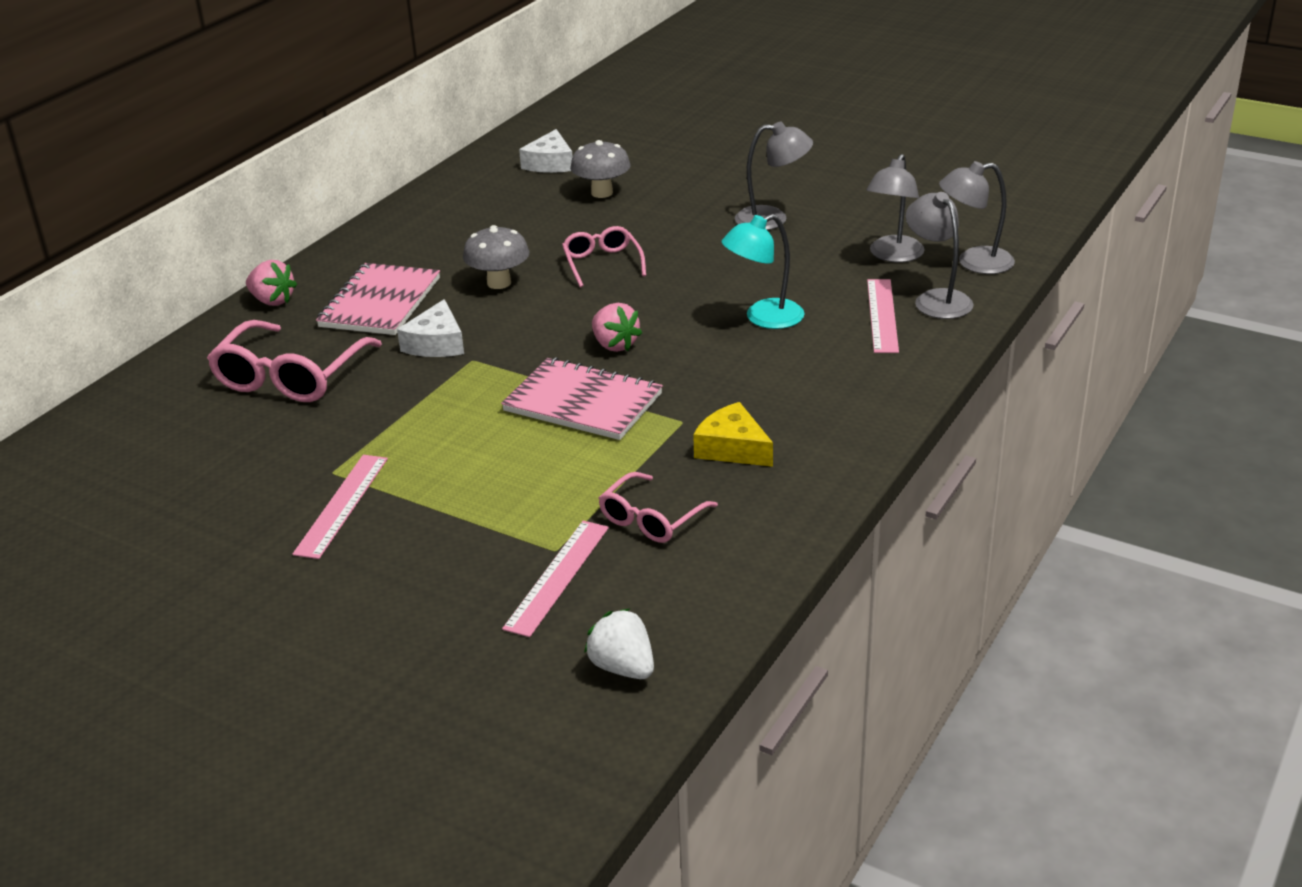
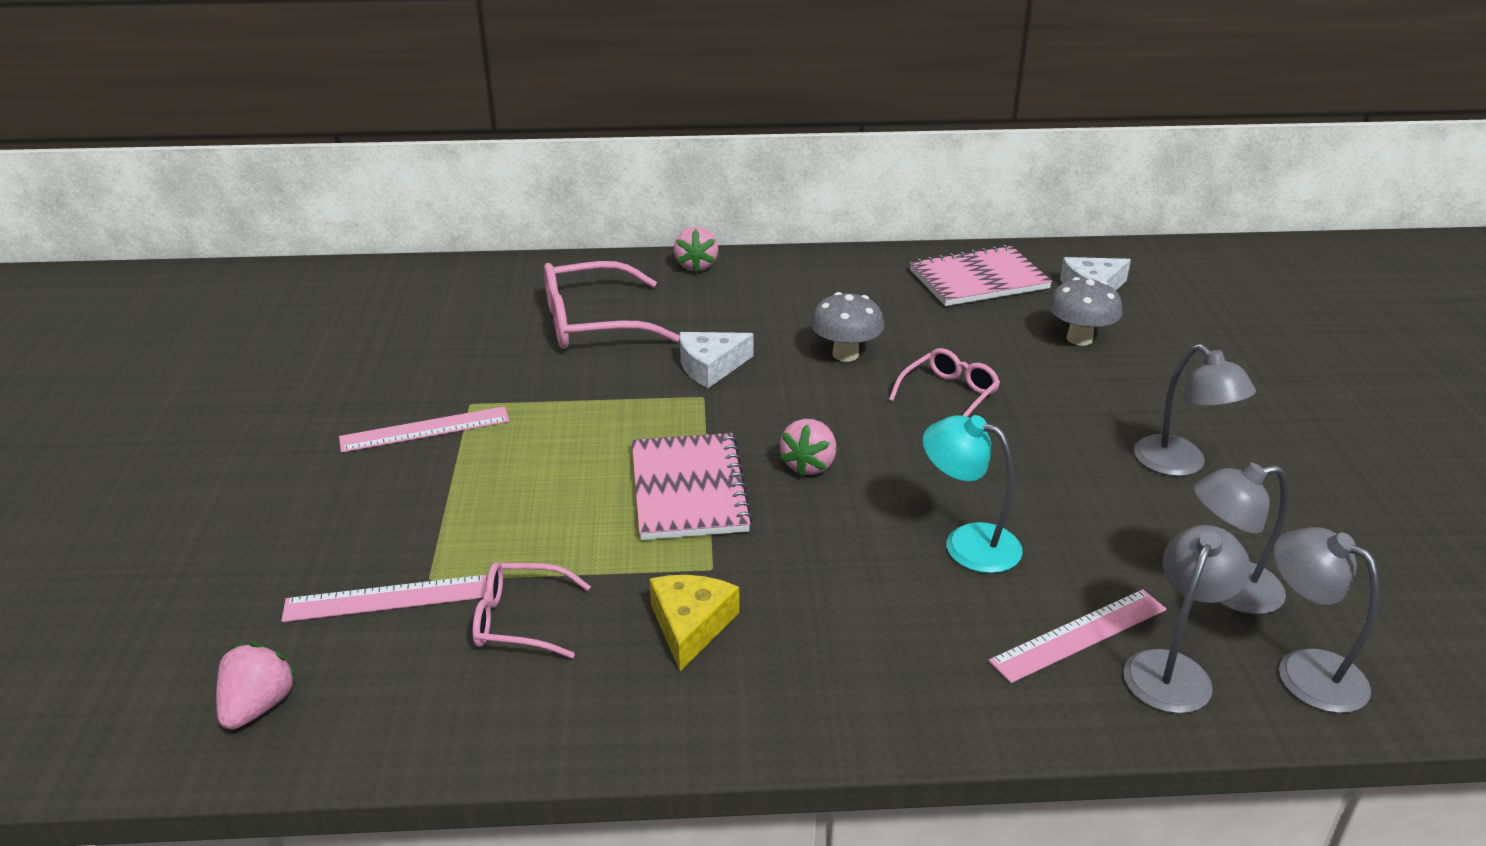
camera: 55 degrees right, 0 degrees up
pink notebook [316,263,440,335] -> pink notebook moved to [910,245,1052,306]
white strawberry [584,608,654,679] -> pink strawberry [216,643,297,730]

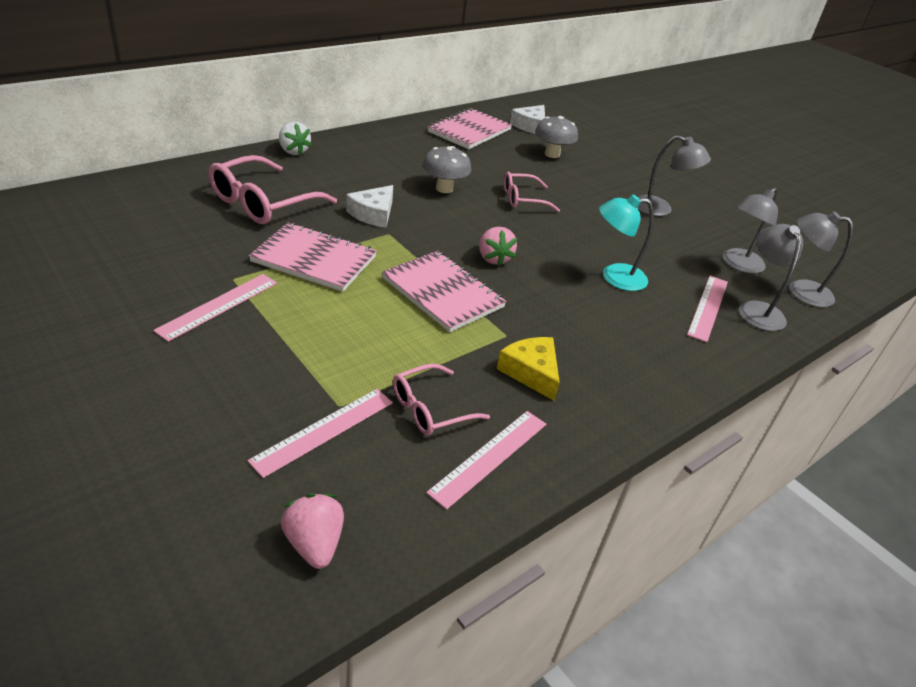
camera: 40 degrees left, 5 degrees up
pink strawberry [674,227,718,273] -> white strawberry [279,122,312,156]
pink glasses [889,348,1000,417] -> pink glasses turned 105 degrees counterclockwise [504,172,560,212]
none -> pink notebook [249,222,377,292]
none -> pink ruler [426,411,546,510]

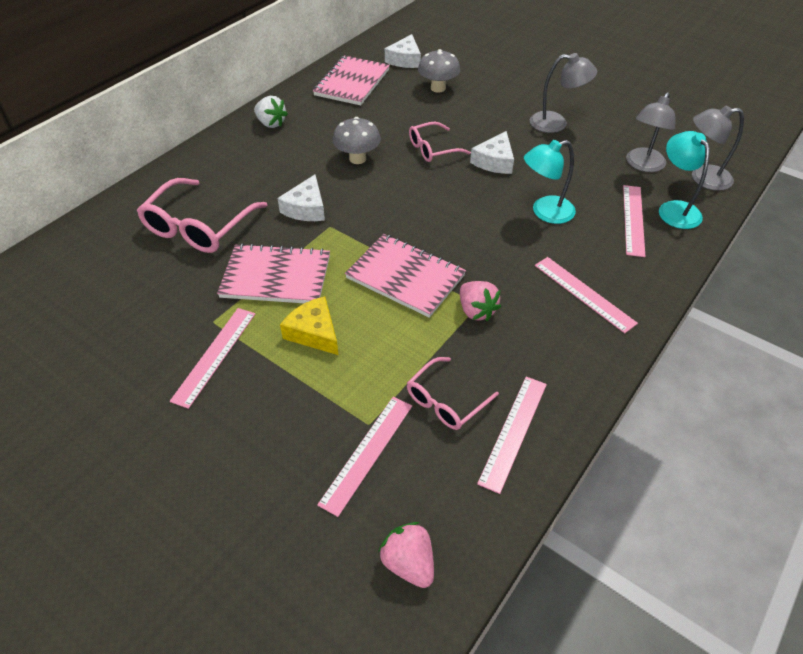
camera: 10 degrees left, 10 degrees up
white strawberry [279,122,312,156] -> white strawberry moved to [254,96,288,128]
pink strawberry [479,227,517,266] -> pink strawberry moved to [460,281,501,321]
yellow cheese [497,337,560,401] -> yellow cheese moved to [280,296,339,355]
grey lamp [739,224,803,331] -> turquoise lamp [659,131,710,229]
none -> white cheese [470,131,514,174]
none -> pink ruler [535,257,638,333]

